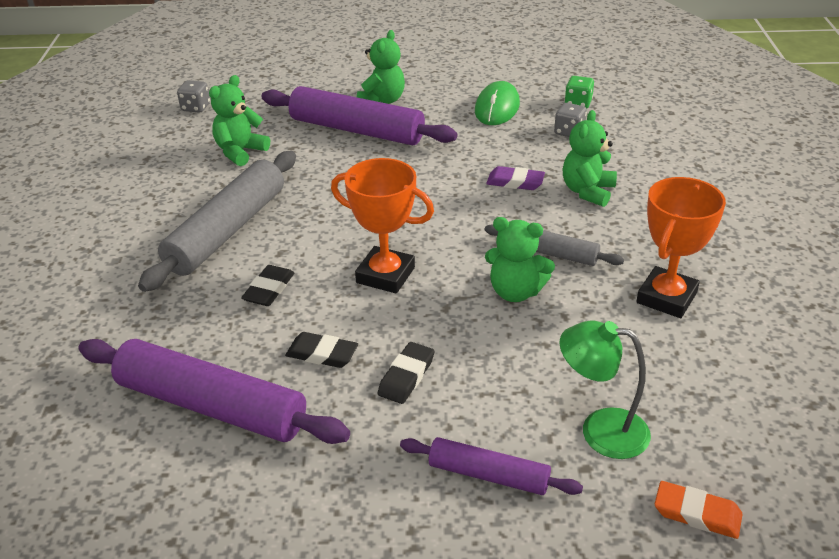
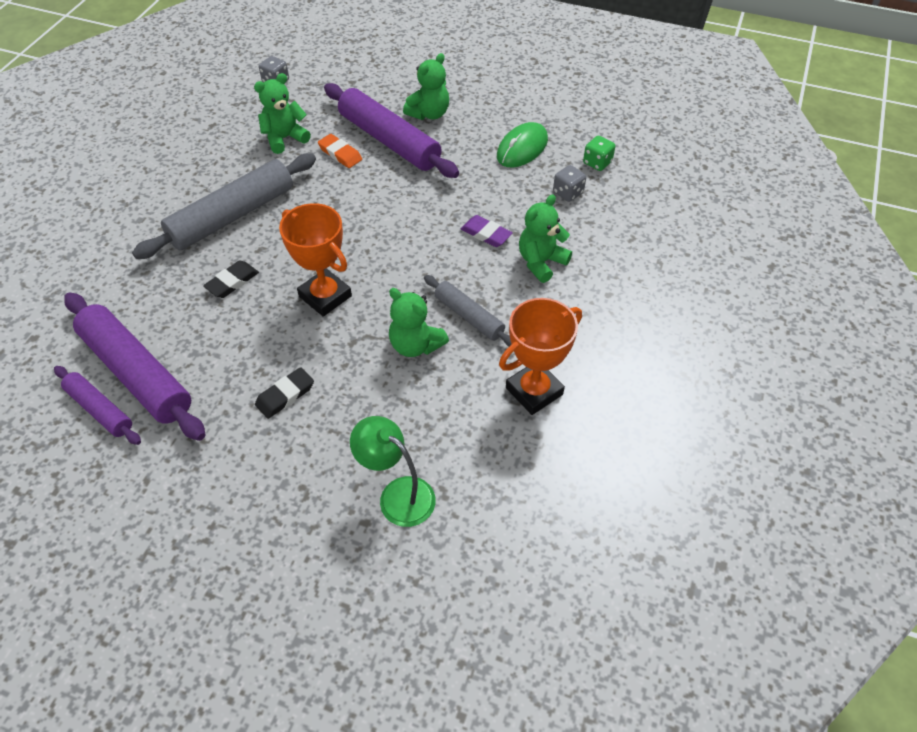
camera: 20 degrees right, 15 degrees up
black eraser [285,332,358,368] -> none
purple rolling pin [400,437,583,495] -> purple rolling pin moved to [54,366,141,445]
orange eraser [655,481,743,539] -> orange eraser moved to [318,134,362,168]

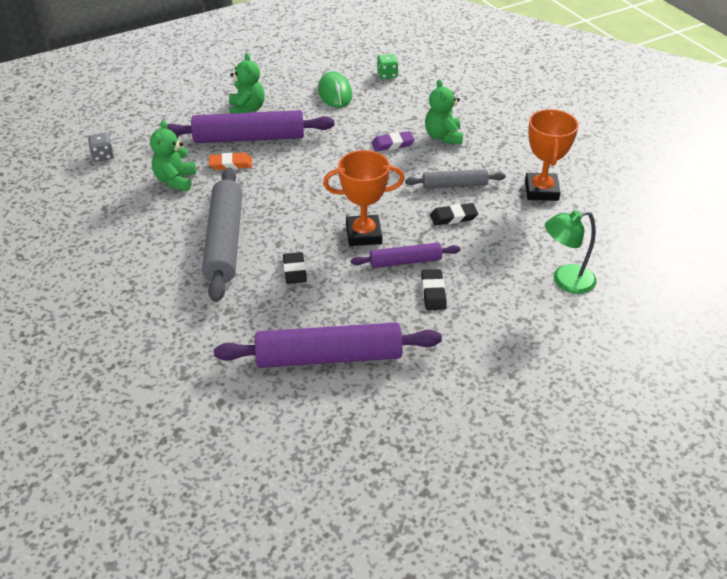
camera: 50 degrees left, 10 degrees down
purple rolling pin [54,366,141,445] -> purple rolling pin moved to [351,243,460,268]
green teddy bear [389,288,449,357] -> black eraser [430,203,478,225]
grey dice [553,165,586,202] -> none

